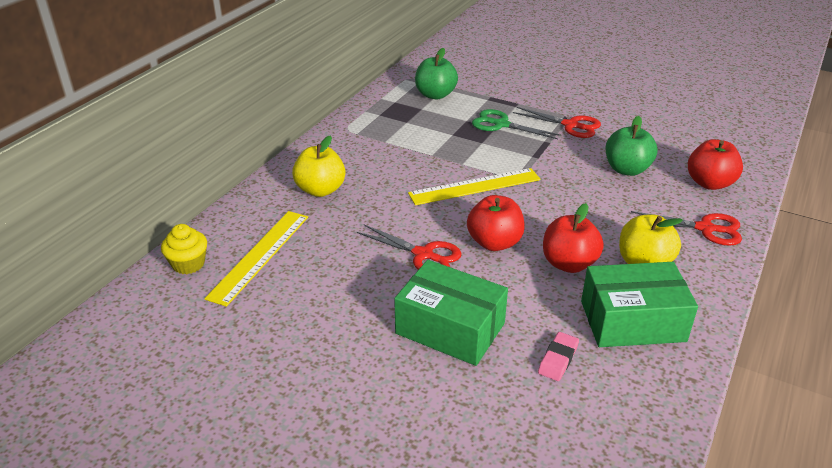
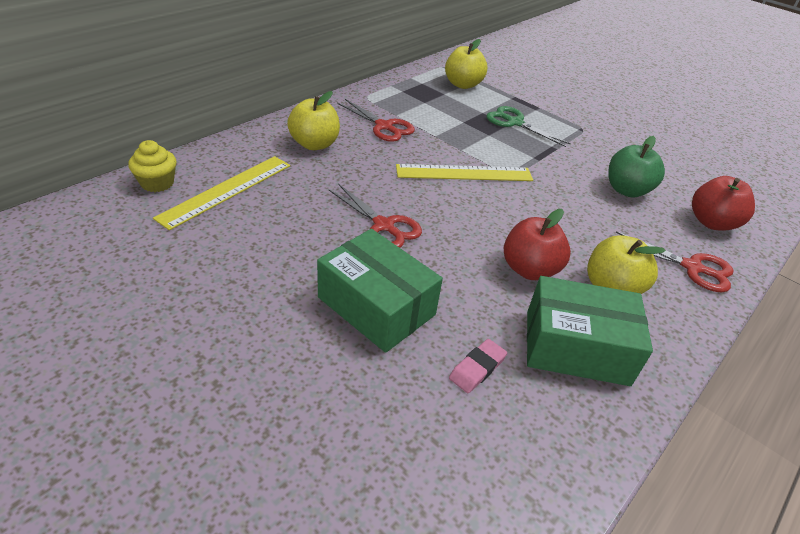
camera: 10 degrees right, 5 degrees up
green apple [415,48,458,99] -> yellow apple [445,39,487,89]
red apple [467,195,525,251] -> none
red scissors [513,107,601,138] -> red scissors moved to [337,99,415,142]

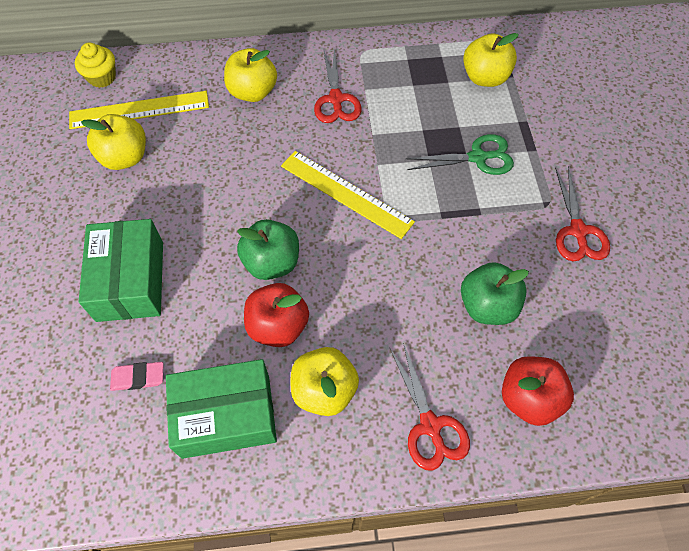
camera: 45 degrees right, 20 degrees up
red scissors [329,184,422,248] -> red scissors moved to [555,166,610,261]
green scissors [486,106,571,147] -> green scissors turned 90 degrees clockwise [405,134,514,175]
green box [527,276,653,386] -> green box turned 60 degrees counterclockwise [166,359,277,459]
none -> yellow apple [81,114,146,170]
none -> green apple [237,219,299,280]

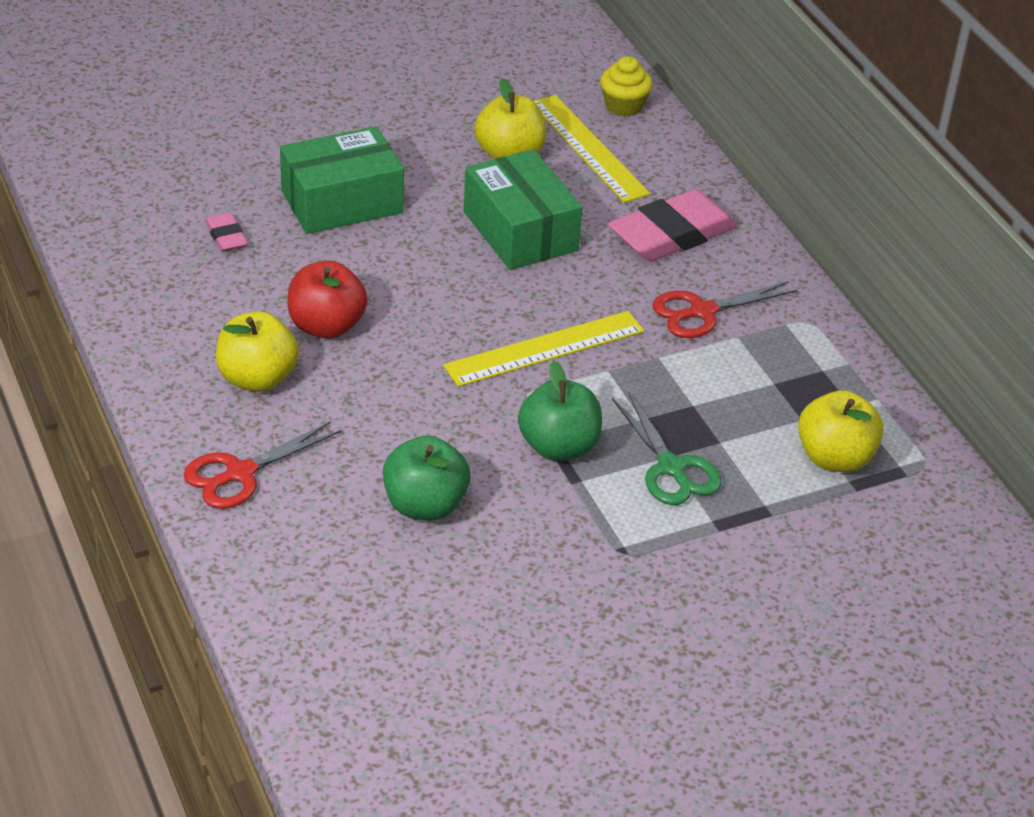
camera: 70 degrees right, 20 degrees down
green box [166,359,277,459] -> green box moved to [464,149,582,270]
yellow apple [224,48,277,102] -> pink eraser [608,189,737,262]
green apple [237,219,299,280] -> green apple moved to [518,361,602,461]
yellow ruler [281,151,415,239] -> yellow ruler turned 45 degrees clockwise [443,311,644,387]
red apple [502,356,574,426] -> none
red scissors [555,166,610,261] -> none

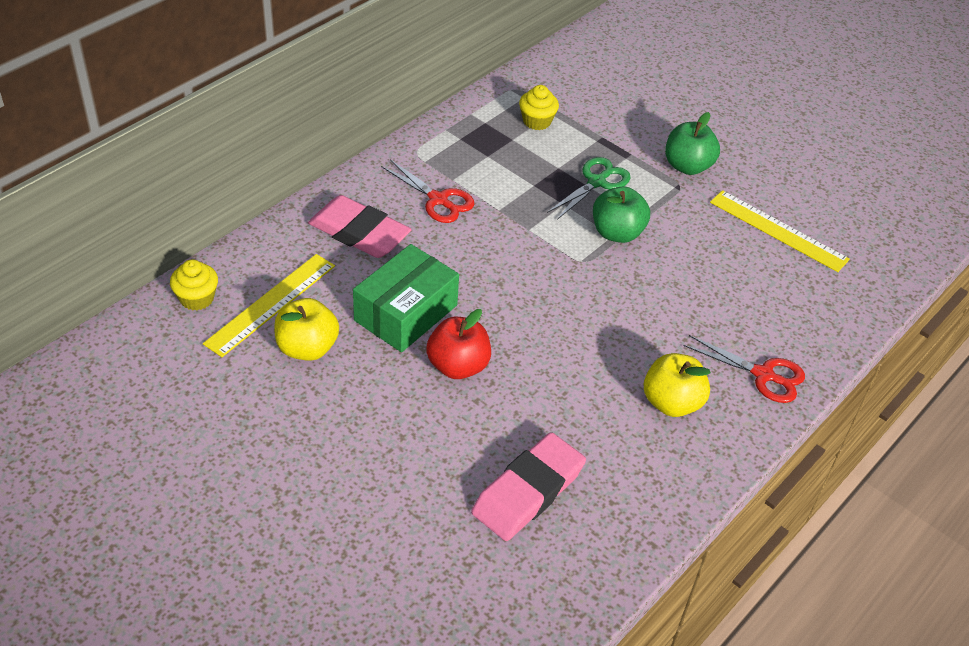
camera: 115 degrees left, 5 degrees up
pink eraser [205,212,248,252] -> pink eraser [471,432,586,541], size x2.10
green box [280,126,404,234] -> none
red apple [288,261,368,339] -> red apple moved to [426,309,491,379]
green apple [383,436,470,520] -> green apple moved to [665,112,720,175]
yellow ruler [443,311,644,387] -> yellow ruler moved to [710,190,850,272]
yellow apple [798,390,884,472] -> yellow cupcake [519,85,559,130]

